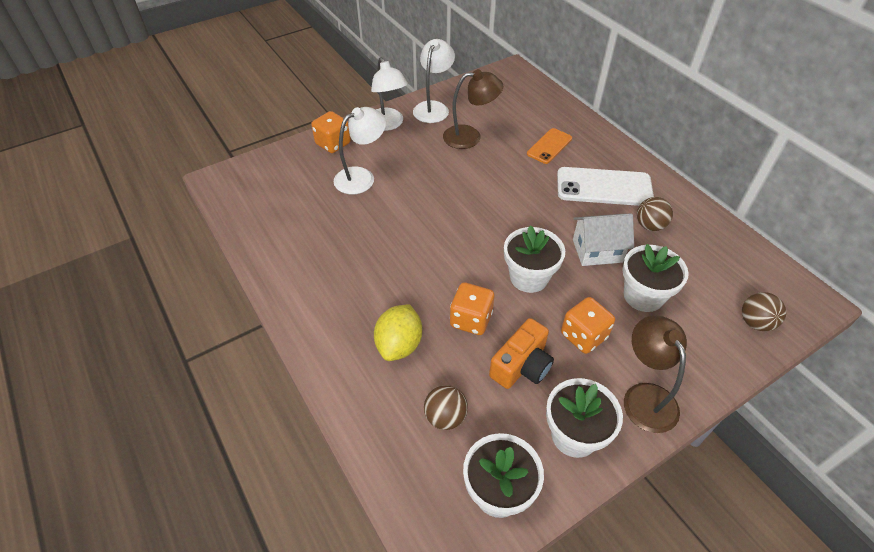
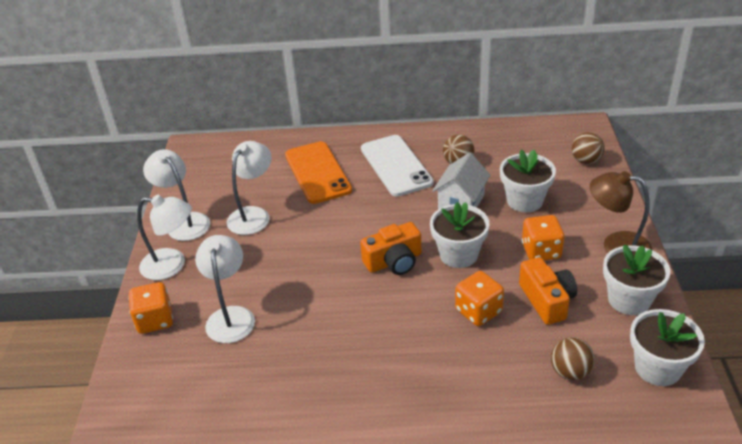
camera: 55 degrees left, 10 degrees down
yellow lemon [374,304,422,361] -> none
brown lamp [443,69,503,149] -> white lamp [227,141,272,235]
orange phone [527,128,572,164] -> orange phone [285,141,352,204], size x1.68
white phone [557,167,654,206] -> white phone turned 60 degrees counterclockwise [361,135,434,196]
none -> orange camera [360,222,422,275]

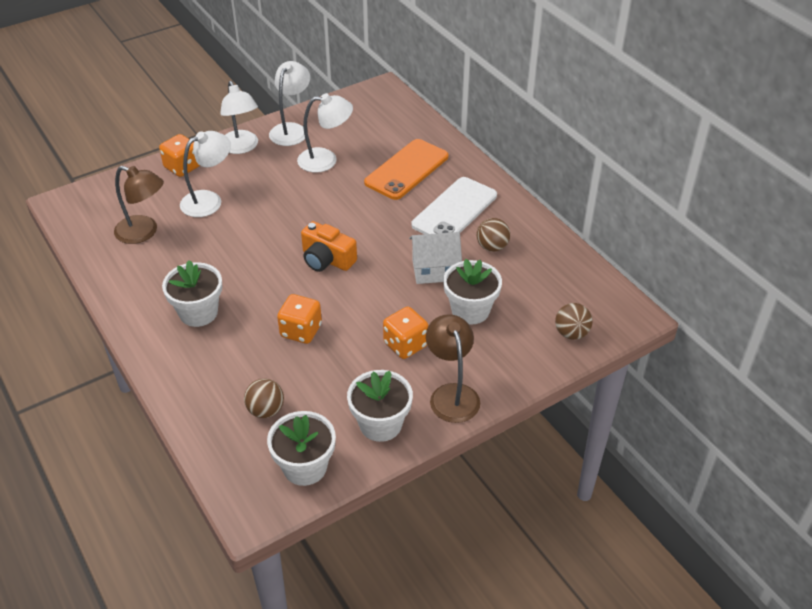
camera: 55 degrees right, 5 degrees up
white flower pot [430,202,489,268] -> white flower pot moved to [162,260,222,327]
orange camera [519,257,577,325] -> none
none -> brown lamp [114,166,164,244]

